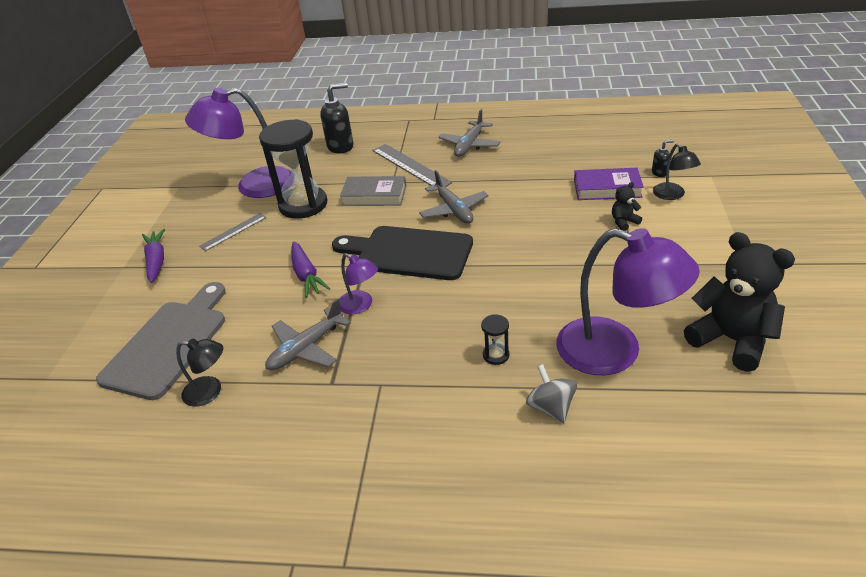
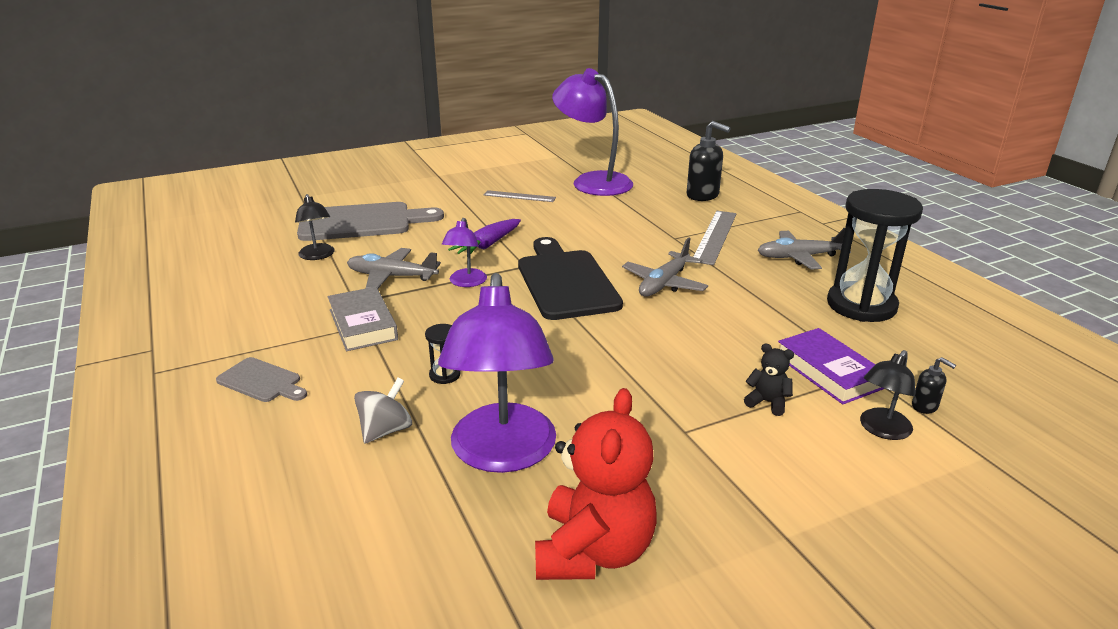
camera: 55 degrees right, 10 degrees down
purple carrot [142,229,165,283] -> none
black hourglass [259,119,328,219] -> black hourglass moved to [827,189,923,322]
grey book [340,176,406,206] -> grey book moved to [328,287,398,351]
black teddy bear [684,232,795,372] -> red teddy bear [535,388,657,580]
none -> grey cutting board [216,357,307,402]

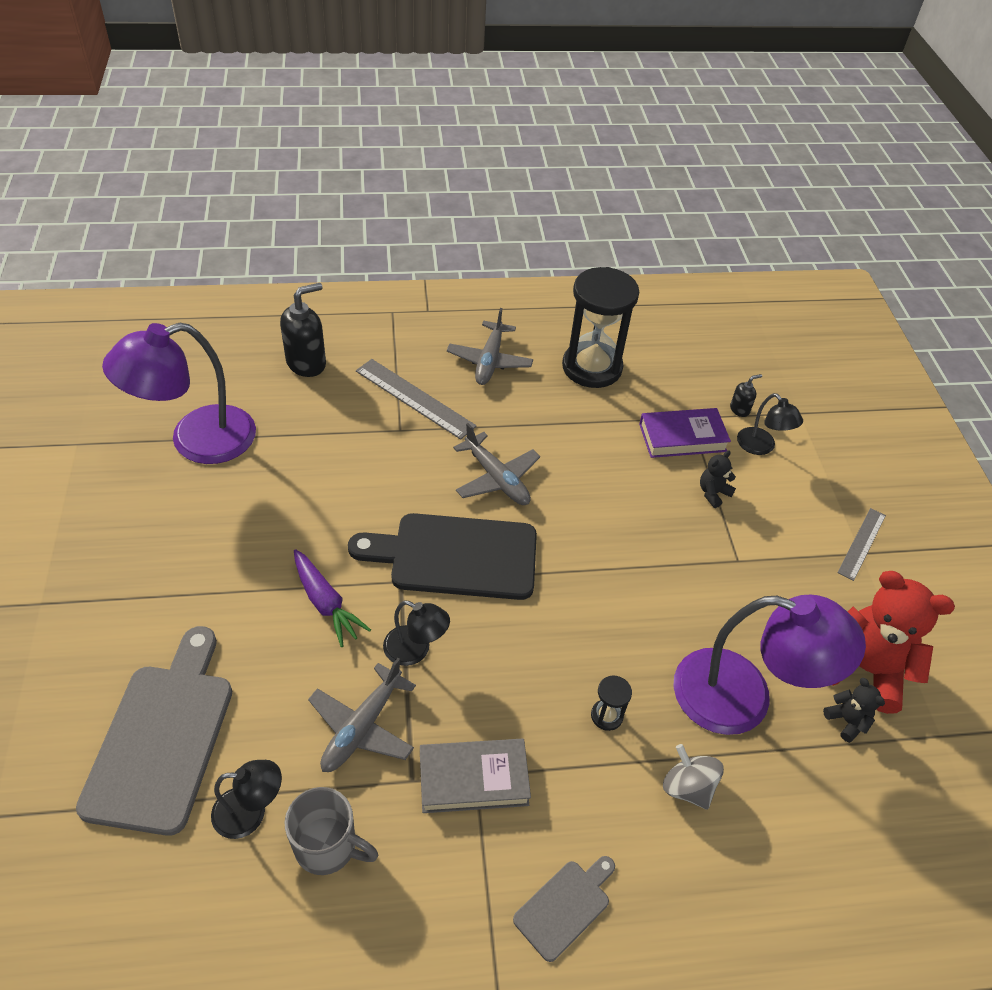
camera: 75 degrees left, 20 degrees up
purple lamp [442,218,487,287] -> black lamp [383,600,450,666]
grey ruler [484,190,556,202] -> grey ruler moved to [837,508,886,581]
none -> grey mug [285,787,378,875]
none -> black teddy bear [823,678,885,743]

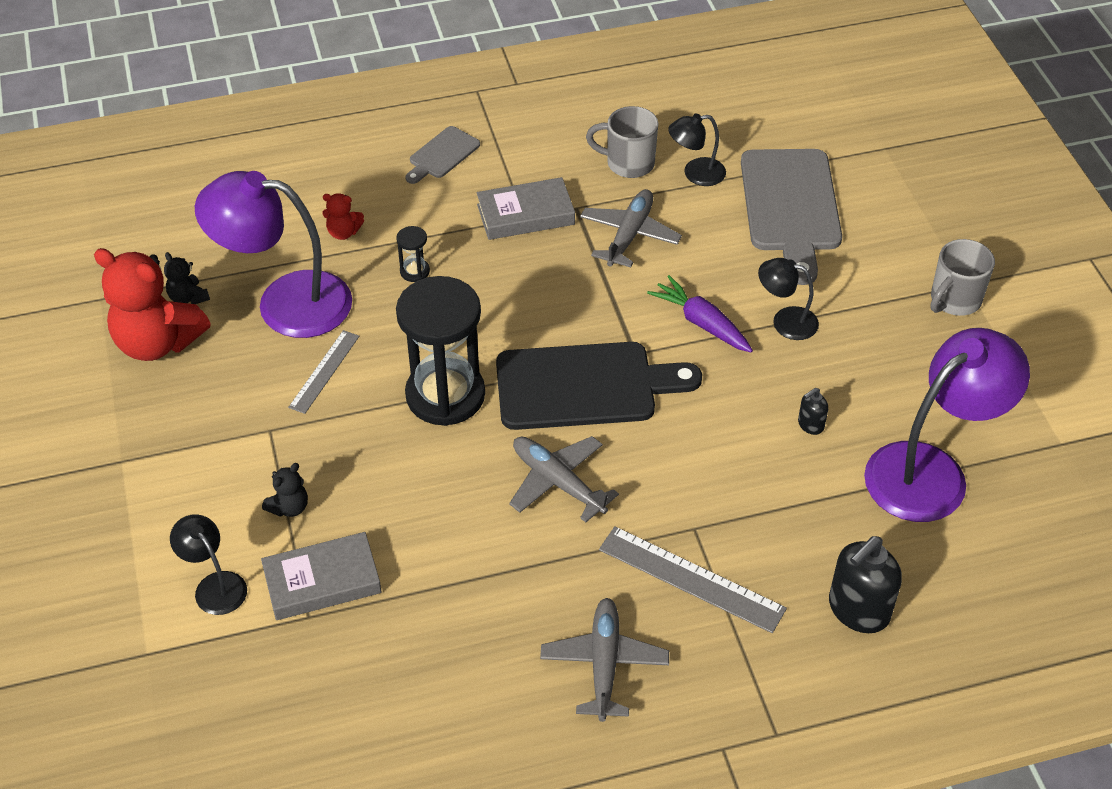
camera: 175 degrees right, 0 degrees up
black lamp [383,600,450,666] -> black lamp moved to [758,258,819,340]
black hourglass [562,267,639,388] -> black hourglass moved to [396,276,485,426]
purple book [639,408,731,458] -> grey book [261,532,382,620]
grey spinning top [663,744,724,810] -> red teddy bear [322,193,364,240]
black soap dispenser [730,374,762,417] -> black soap dispenser moved to [798,388,828,435]
grey ruler [837,508,886,581] -> grey ruler moved to [288,330,359,414]
none -> grey mug [930,239,995,316]

